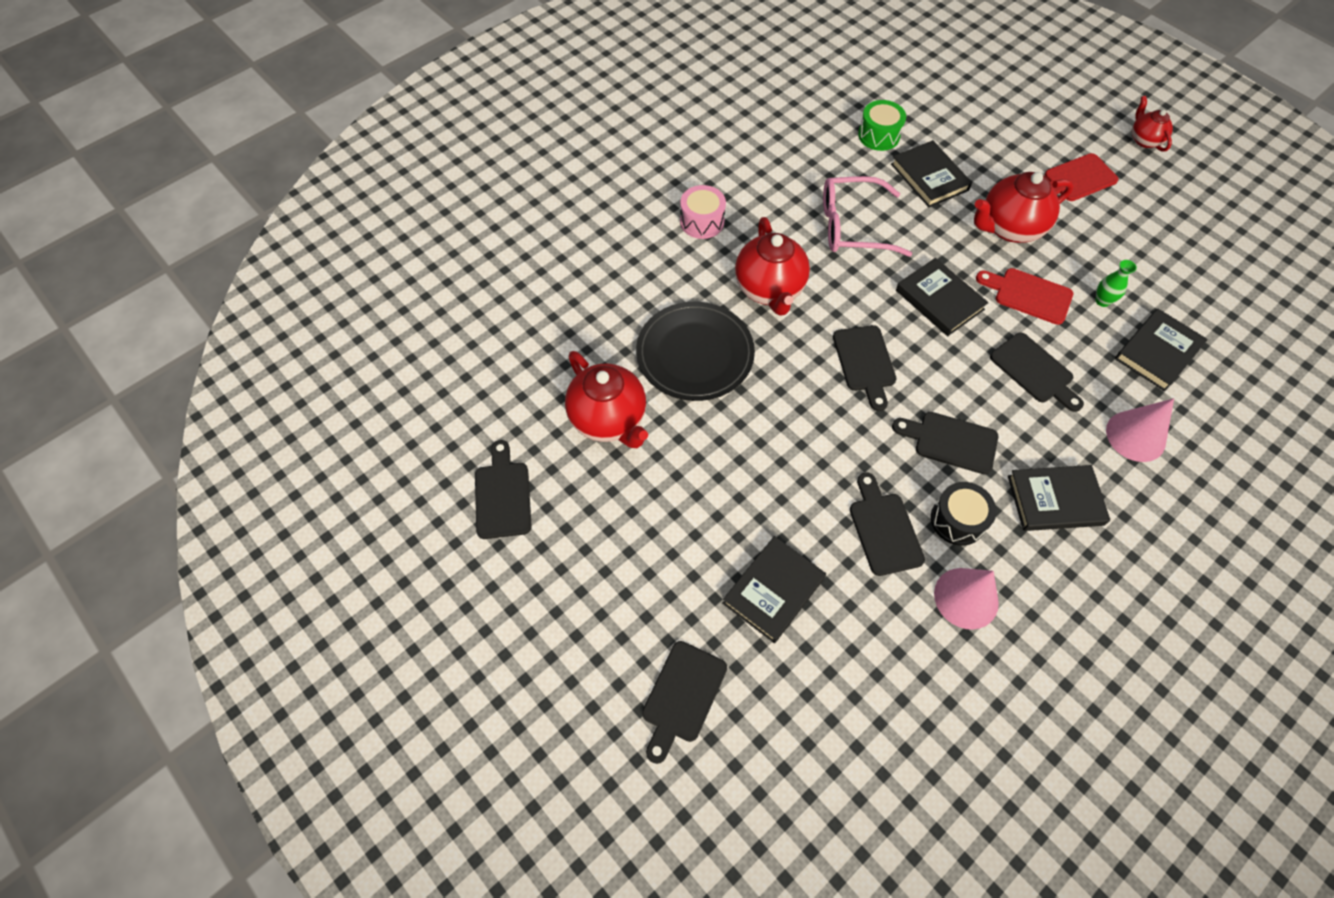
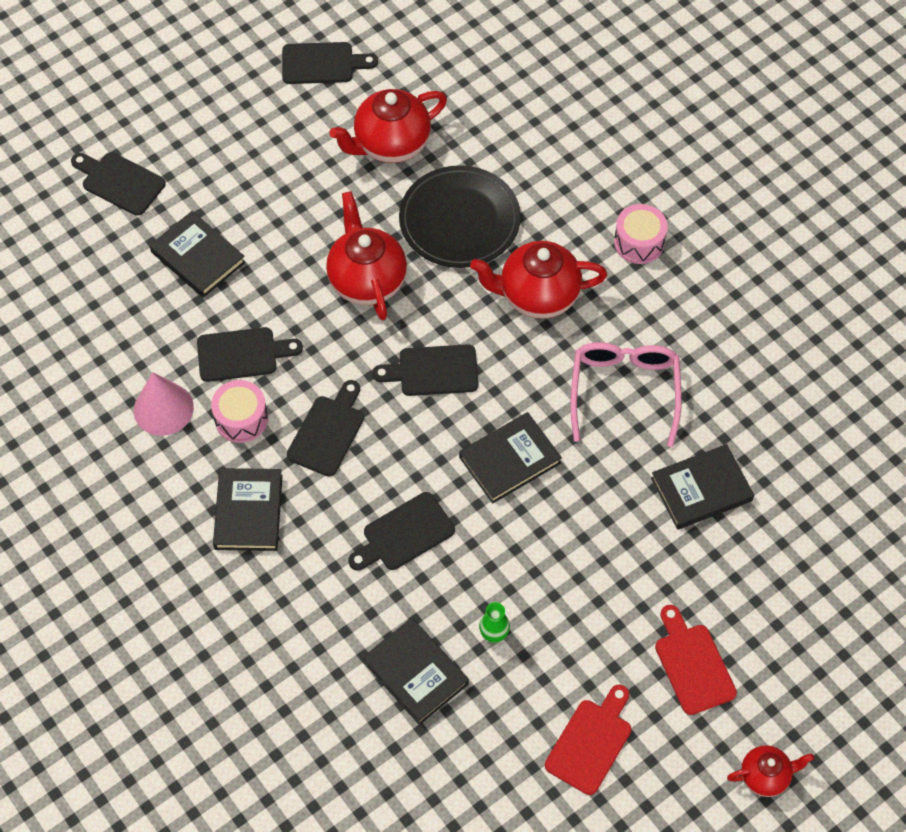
camera: 95 degrees right, 0 degrees up
green drum [858,100,906,151] -> none
black drum [931,482,996,546] -> pink drum [211,380,268,443]
red teapot [974,172,1074,243] -> red teapot moved to [326,191,407,320]
red cutting board [976,268,1073,325] -> red cutting board moved to [545,685,631,795]
pink cone [1106,398,1174,462] -> none

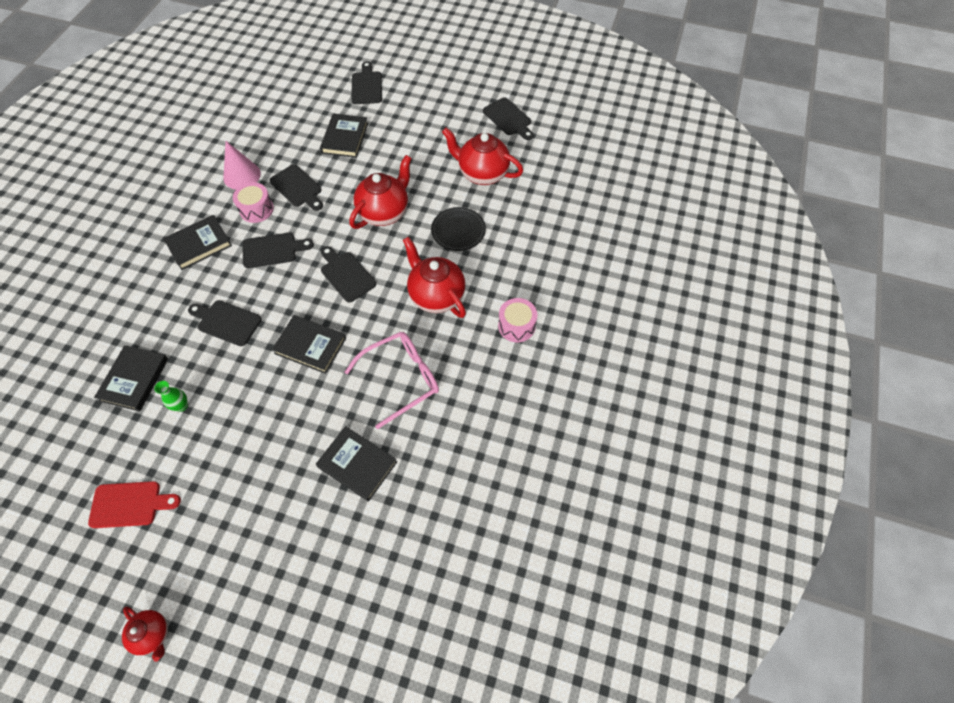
camera: 55 degrees right, 0 degrees up
black plate [399,165,521,268] -> black plate [431,207,486,251], size x0.66
red cutting board [655,605,737,715] -> none

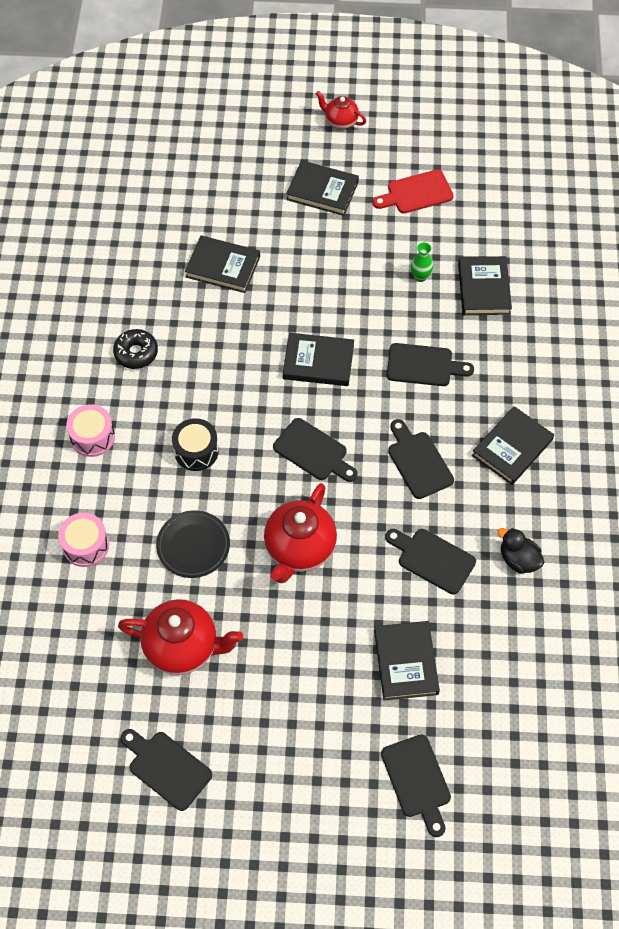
camera: 165 degrees right, 0 degrees up
pink cone [223,141,261,190] -> black duck [497,528,544,574]
pink drum [233,182,274,223] -> pink drum moved to [58,513,109,567]
black cutting board [242,233,314,268] -> black cutting board turned 90 degrees clockwise [388,419,454,499]
pink glasses [345,332,439,429] -> none
red teapot [403,236,466,318] -> black drum [172,418,219,471]
none -> black donut [113,329,158,369]
none -> black book [286,160,359,216]

